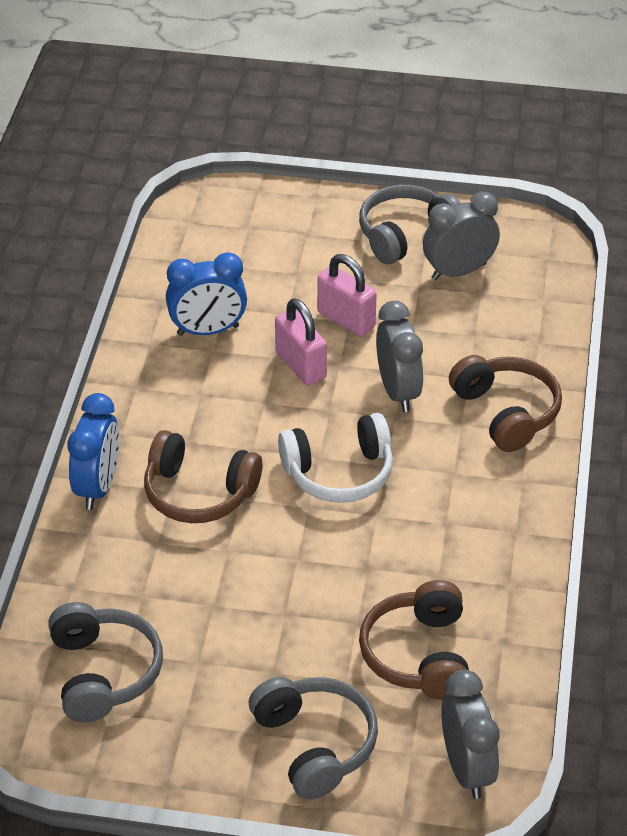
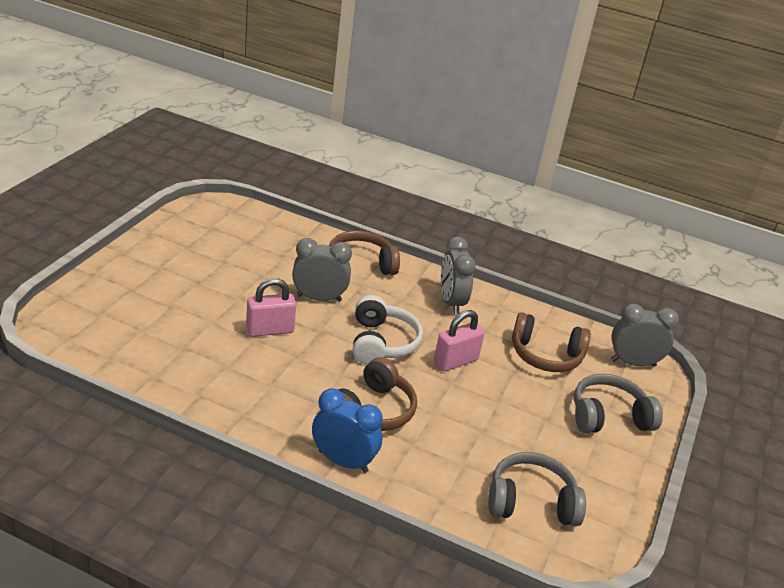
camera: 80 degrees left, 10 degrees down
blue clock [166,252,247,336] -> none
pink padlock [317,254,377,336] -> pink padlock moved to [434,310,485,371]
grey headphones [359,185,460,264] -> none
grey clock [423,192,500,280] -> grey clock moved to [441,237,476,314]

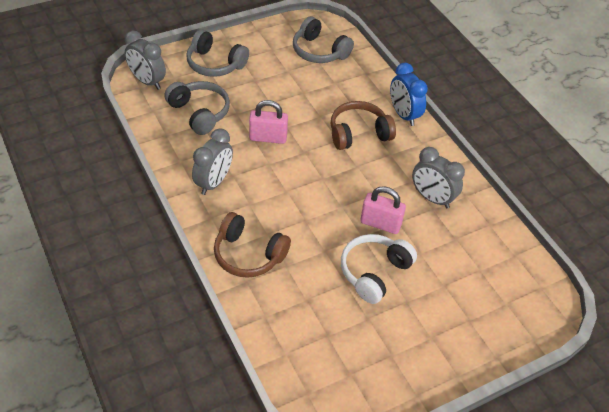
camera: 140 degrees left, 15 degrees up
grey clock [292,238,352,302] -> grey clock moved to [412,147,465,208]
white headphones [353,295,423,364] -> white headphones moved to [341,234,417,304]
brown headphones [512,312,591,372] -> grey headphones [164,81,230,135]

